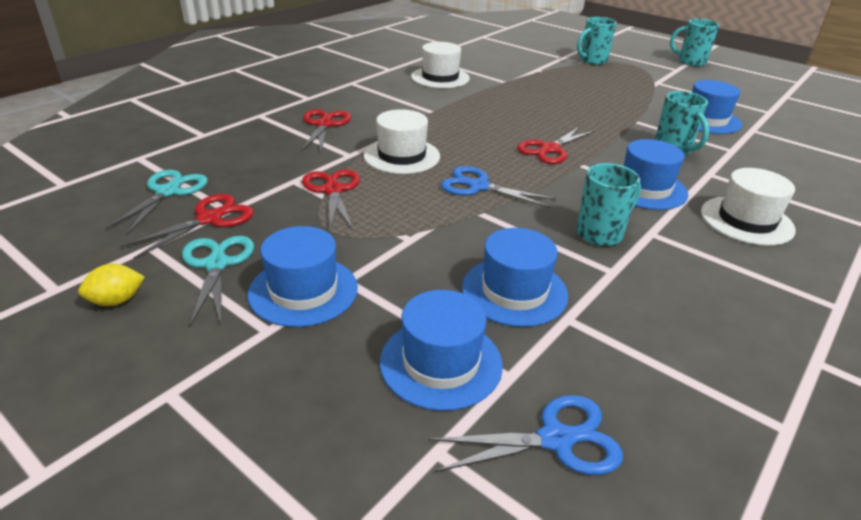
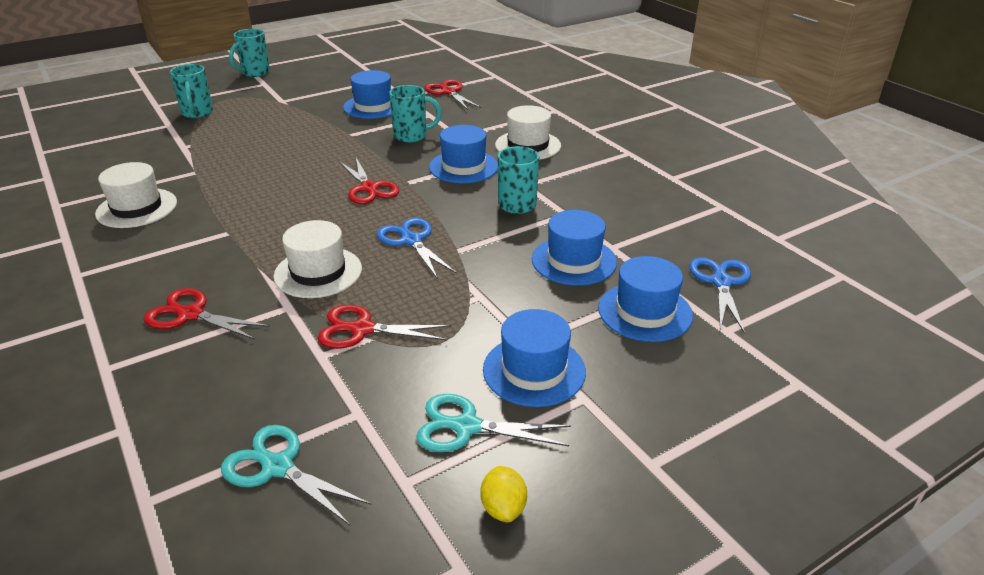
camera: 70 degrees left, 0 degrees up
red scissors [120,194,254,259] -> red scissors moved to [424,80,481,110]
blue scissors [441,166,556,208] -> blue scissors turned 105 degrees clockwise [377,218,457,278]

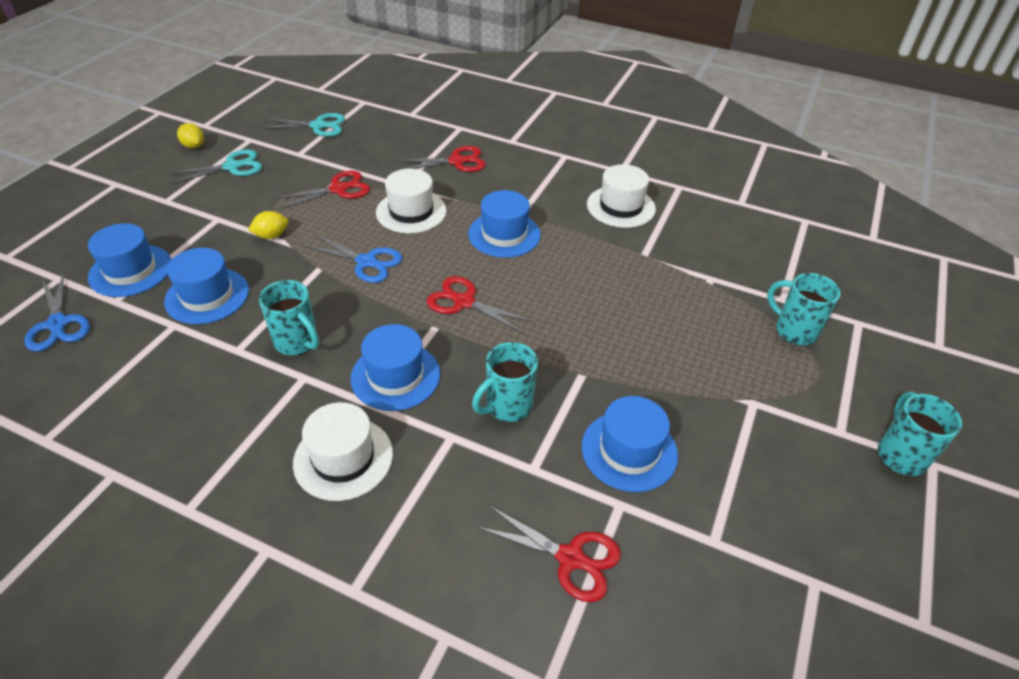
camera: 145 degrees right, 10 degrees up
blue hat [483,309,586,407] -> blue hat moved to [468,190,541,258]
none -> yellow lemon [248,211,288,239]

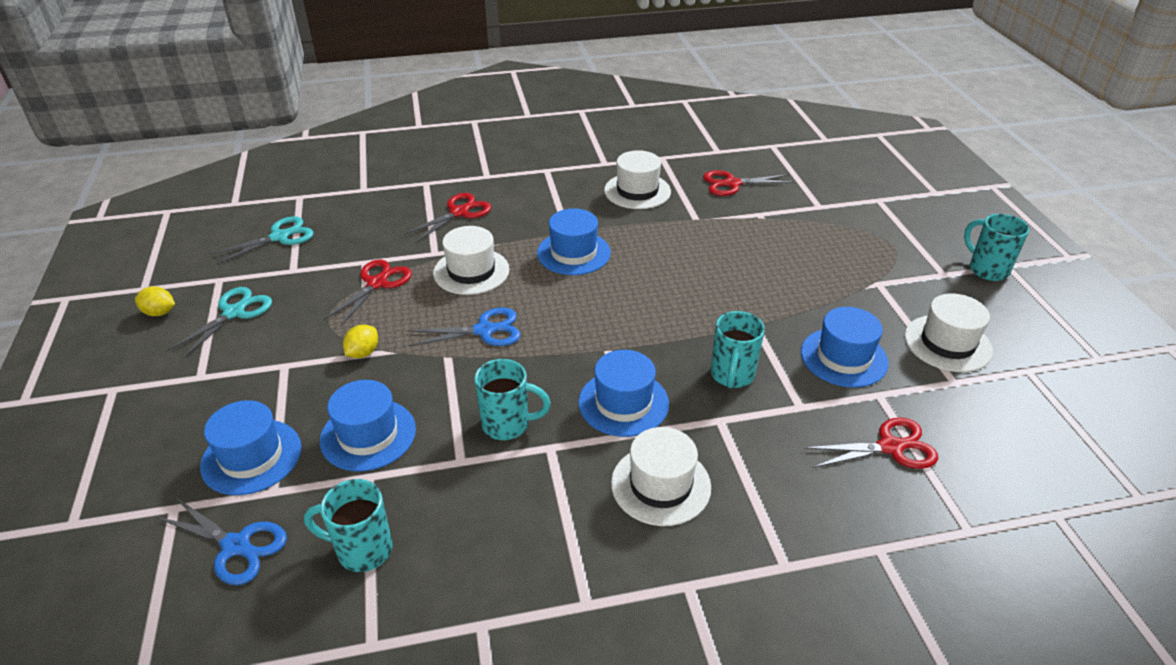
camera: 35 degrees left, 5 degrees down
red scissors [427,276,534,334] -> red scissors moved to [703,170,794,196]
turquoise mug [767,273,841,345] -> turquoise mug moved to [304,479,392,572]
none -> white hat [904,293,993,372]

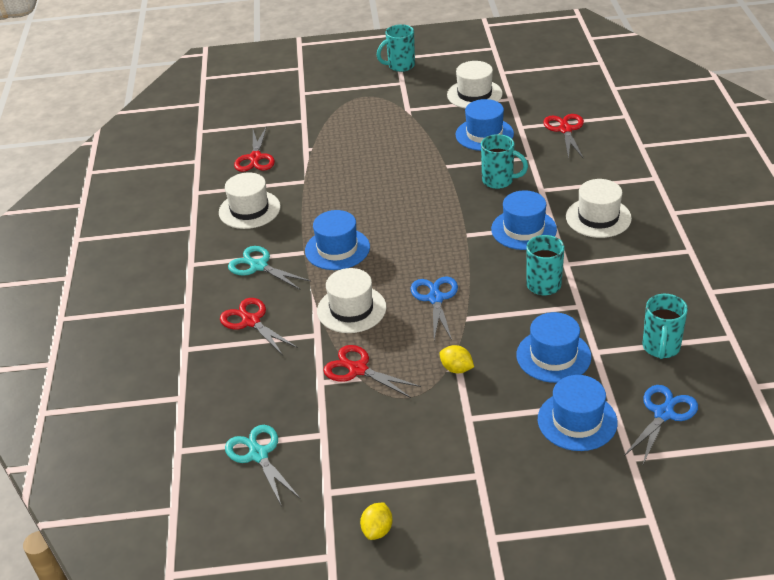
camera: 80 degrees left, 0 degrees up
turquoise scissors [166,287,272,360] -> turquoise scissors moved to [228,246,311,290]

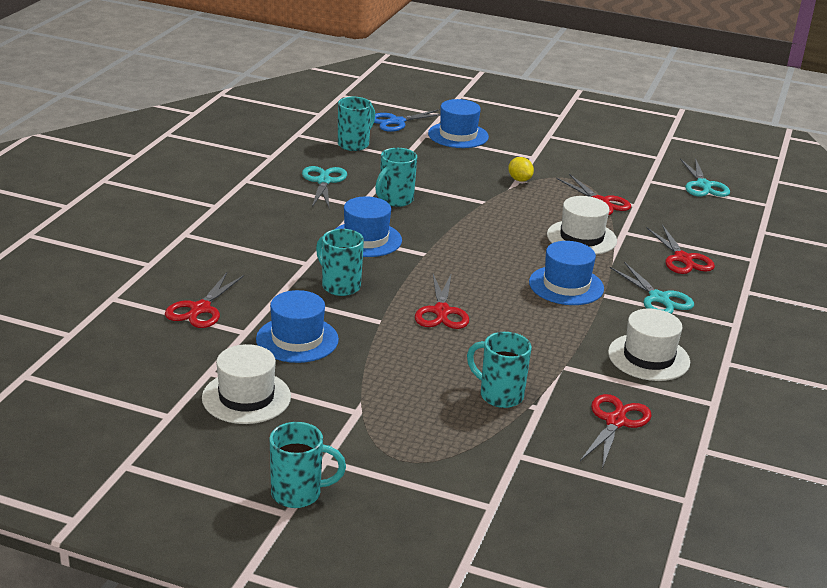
camera: 160 degrees left, 10 degrees down
yellow lemon [360,502,393,540] -> none
blue scissors [411,276,458,340] -> none
blue hat [517,312,592,383] -> none
white hat [566,179,632,238] -> none
none -> turquoise scissors [302,166,347,207]
none -> red scissors [415,273,469,329]
none -> turquoise mug [467,332,532,408]

